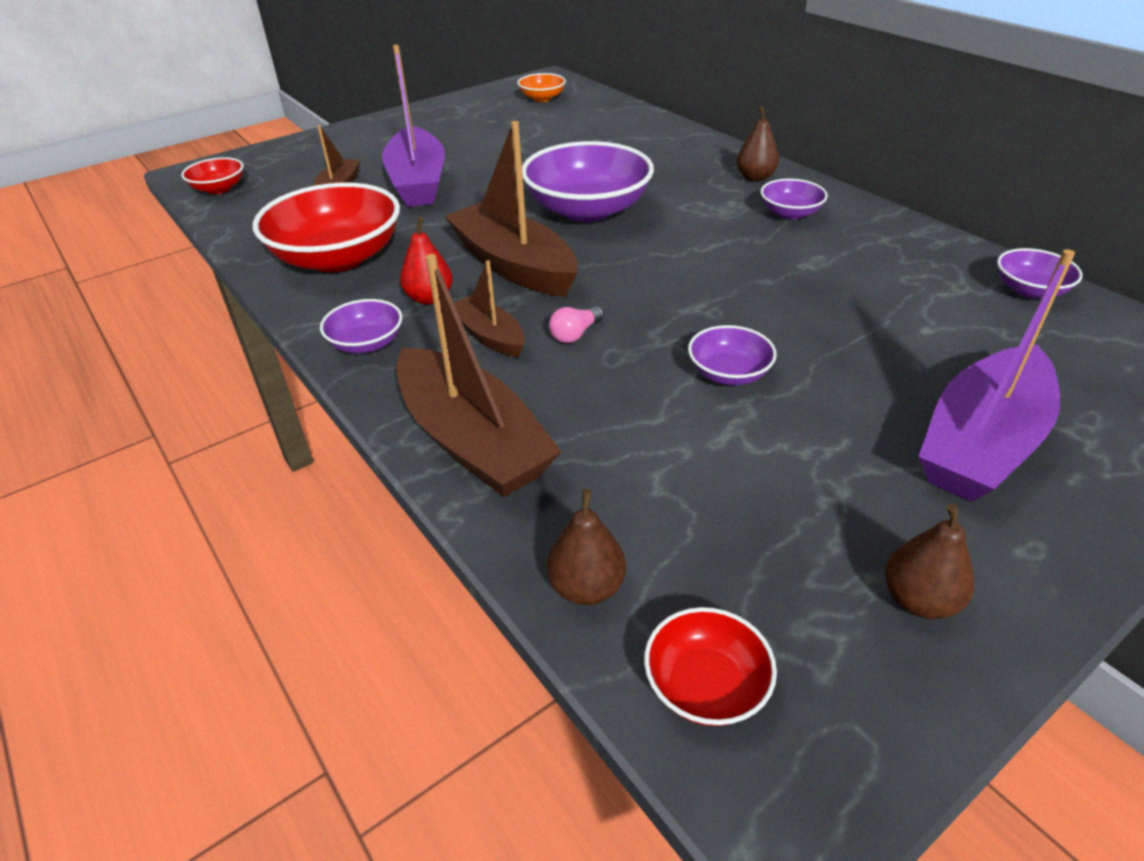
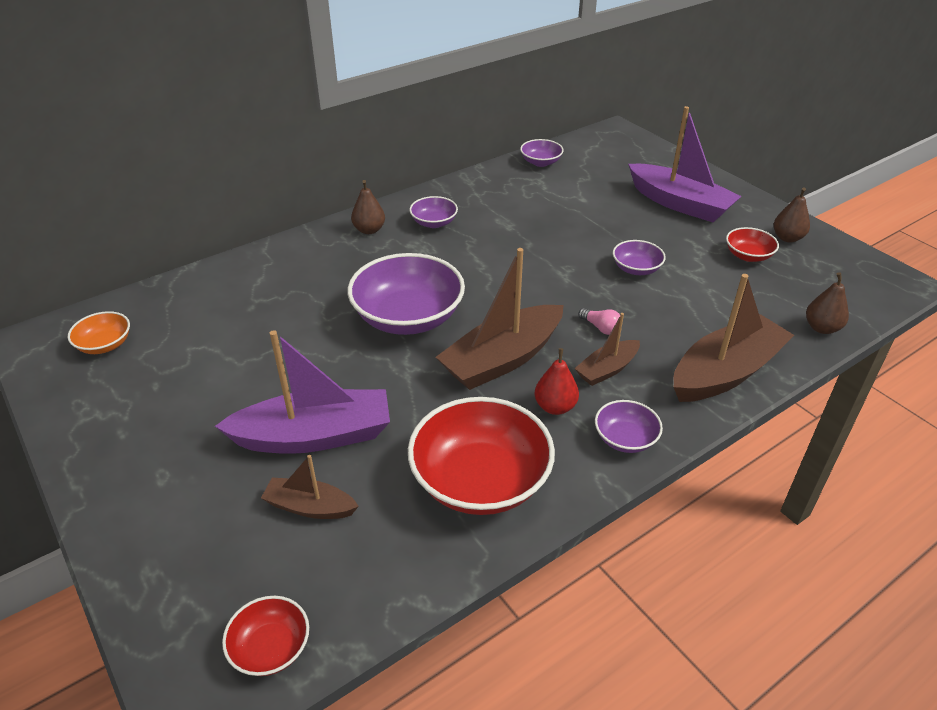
camera: 90 degrees left, 0 degrees up
red bowl [644,607,777,726] -> red bowl moved to [726,227,779,262]

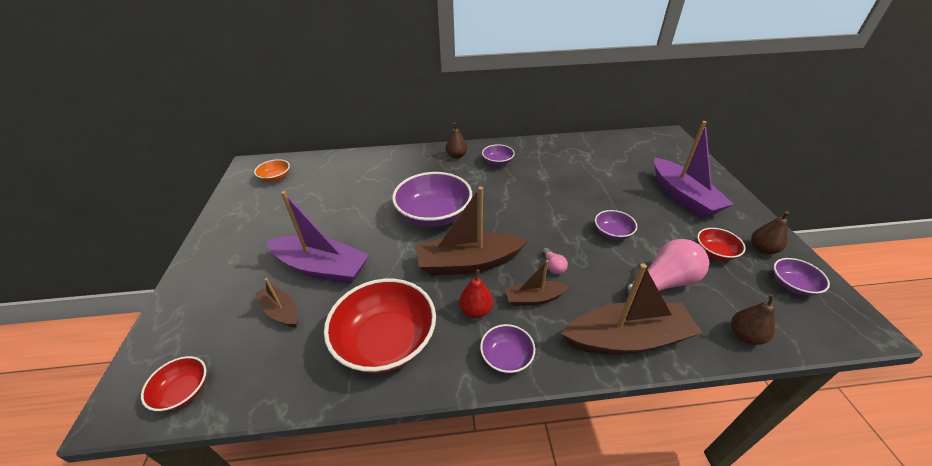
camera: 30 degrees right, 0 degrees up
purple bowl [520,139,564,167] -> purple bowl moved to [774,258,830,296]
none -> pink light bulb [625,239,709,298]

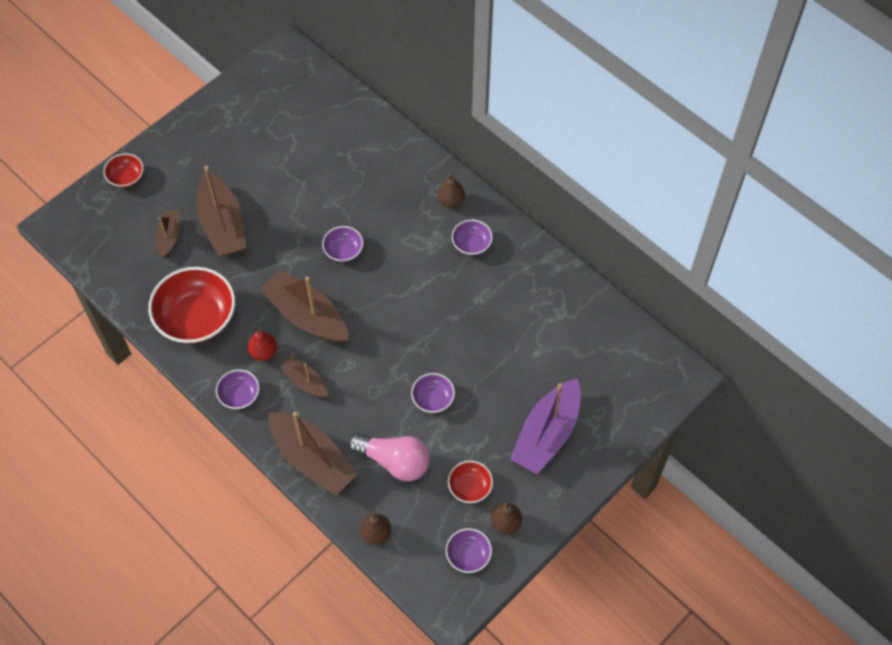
camera: 50 degrees right, 20 degrees up
red bowl [141,356,207,411] -> red bowl moved to [104,153,144,188]
orange bowl [254,159,290,182] -> none
purple boat [266,191,369,284] -> brown boat [196,166,246,257]
purple bowl [392,172,472,227] -> purple bowl [322,226,363,262], size x0.49
pink light bulb [542,248,568,274] -> none

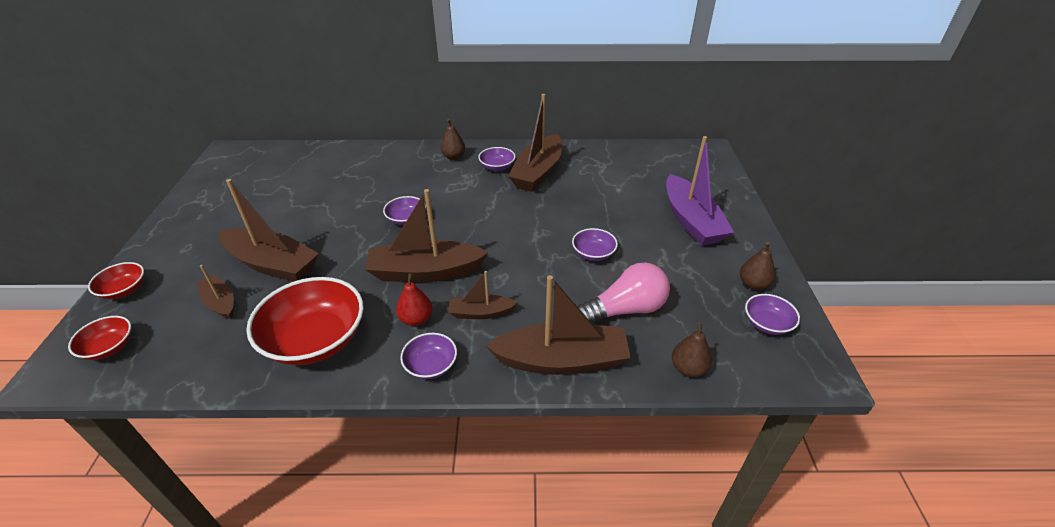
camera: 45 degrees left, 20 degrees down
red bowl [448,461,493,503] -> red bowl moved to [68,316,131,360]
none -> brown boat [508,94,562,192]

